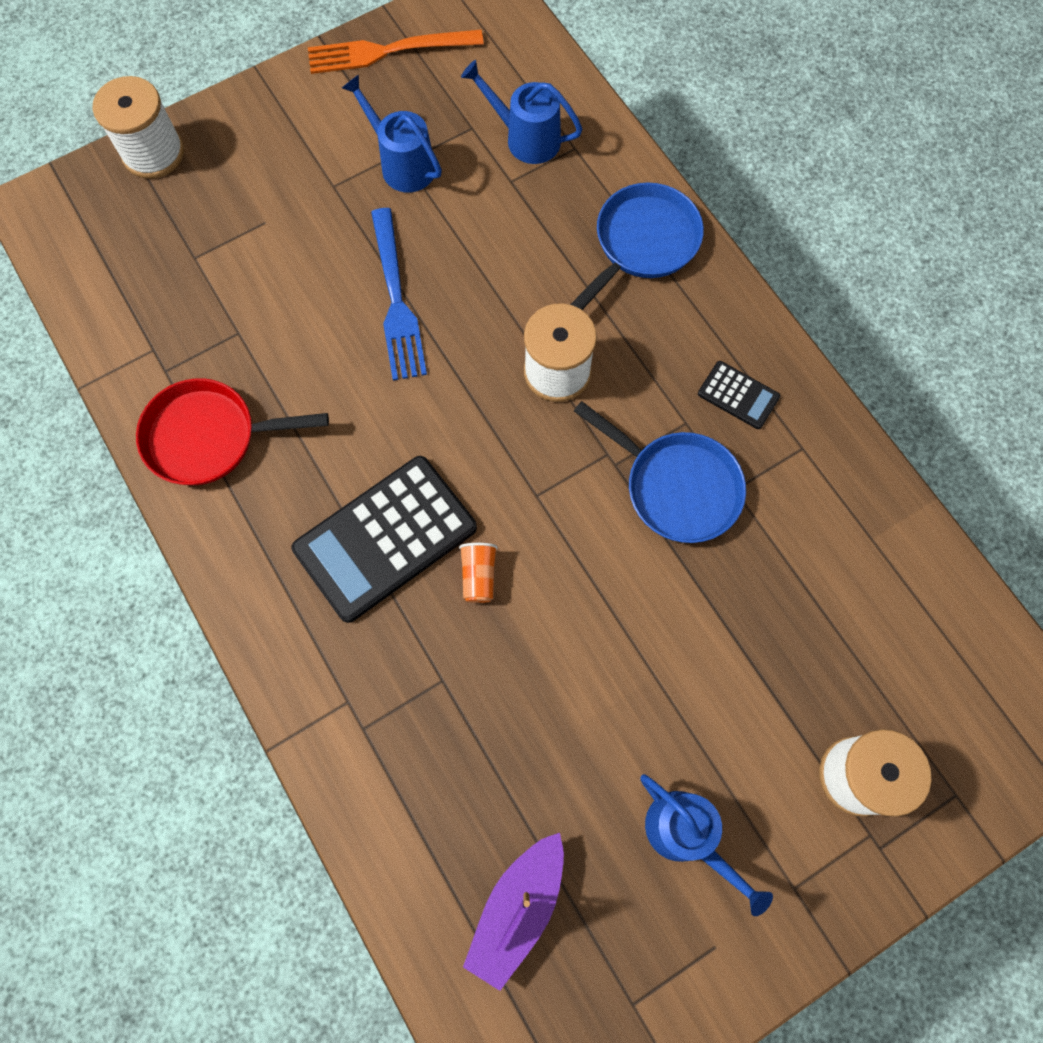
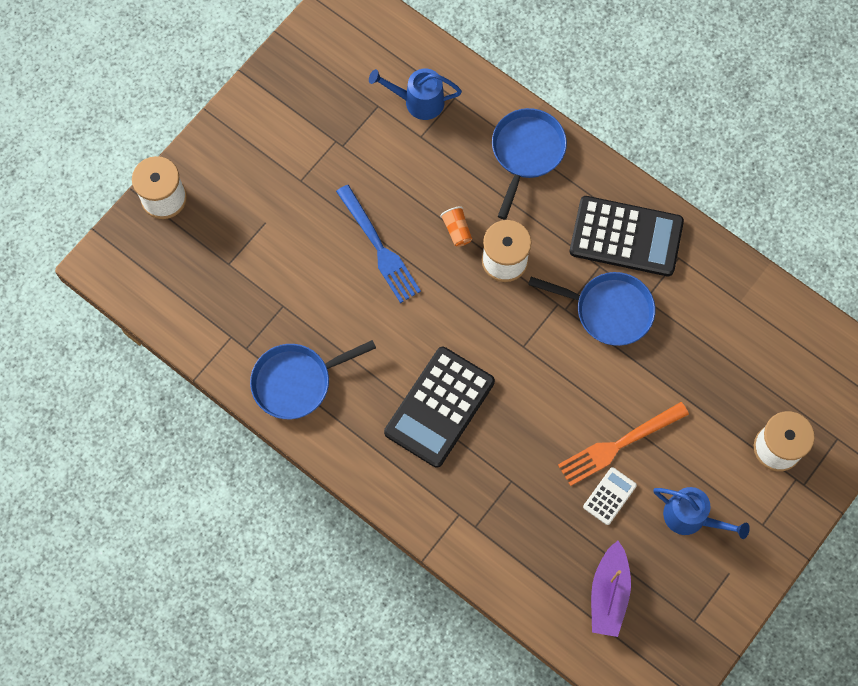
camera: 20 degrees left, 0 degrees up
red pan [136,378,329,485] -> blue pan [250,340,376,419]
orange fork [308,30,484,74] -> orange fork moved to [558,402,689,486]
blue watering can [342,74,442,193] -> none
orange cup [459,543,498,603] -> orange cup moved to [440,206,472,247]
black calculator [698,361,780,429] -> black calculator [570,196,684,276], size x2.15
none -> white calculator [583,467,637,525]

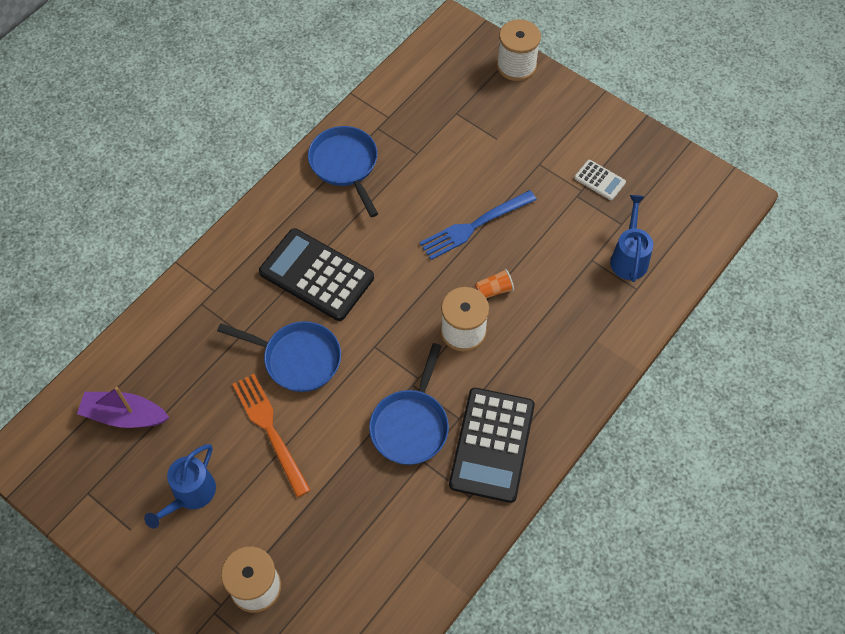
camera: 90 degrees right, 10 degrees down
blue pan [492,108,567,220] -> blue pan moved to [217,321,341,392]
white calculator [583,467,637,525] -> white calculator moved to [574,160,626,200]

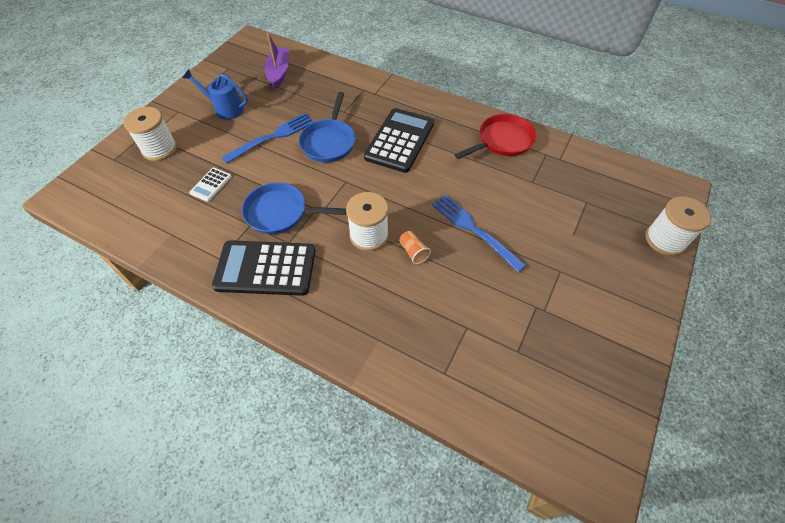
camera: 80 degrees right, 5 degrees down
orange fork [232,374,311,497] -> blue fork [222,113,314,164]
blue pan [308,126,378,217] -> red pan [455,114,537,159]
white calculator [574,160,626,200] -> white calculator moved to [189,168,232,202]
blue watering can [610,195,653,282] -> none

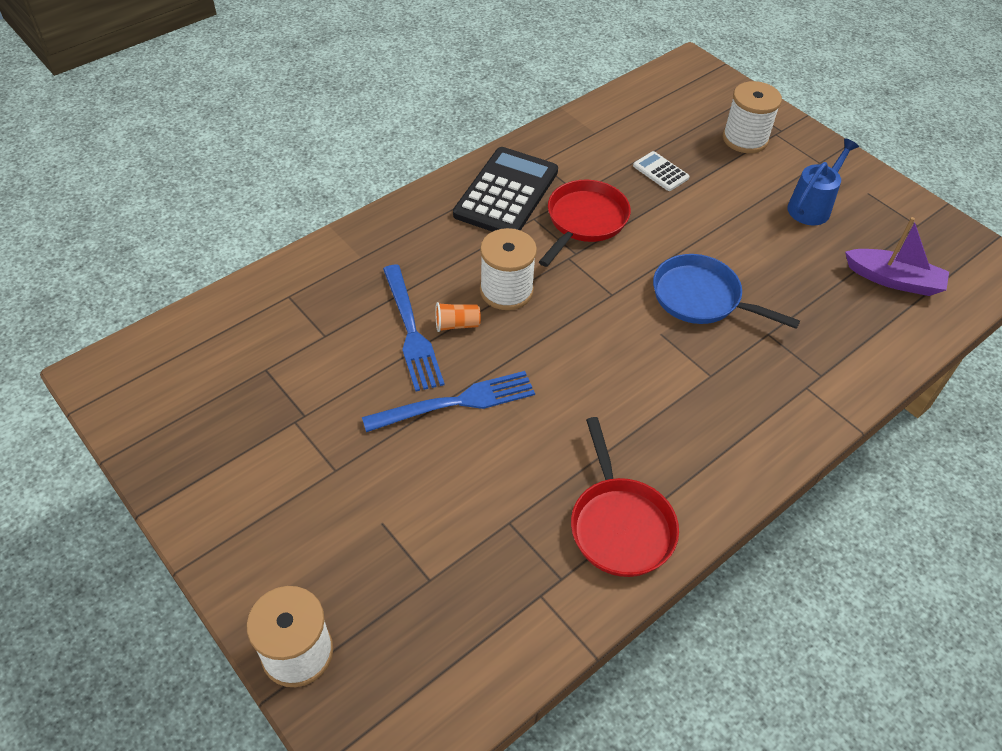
camera: 110 degrees right, 5 degrees down
blue fork [222,113,314,164] -> blue fork moved to [383,265,445,391]
blue pan [242,182,346,234] -> red pan [539,180,631,267]
black calculator [364,108,434,173] -> none

